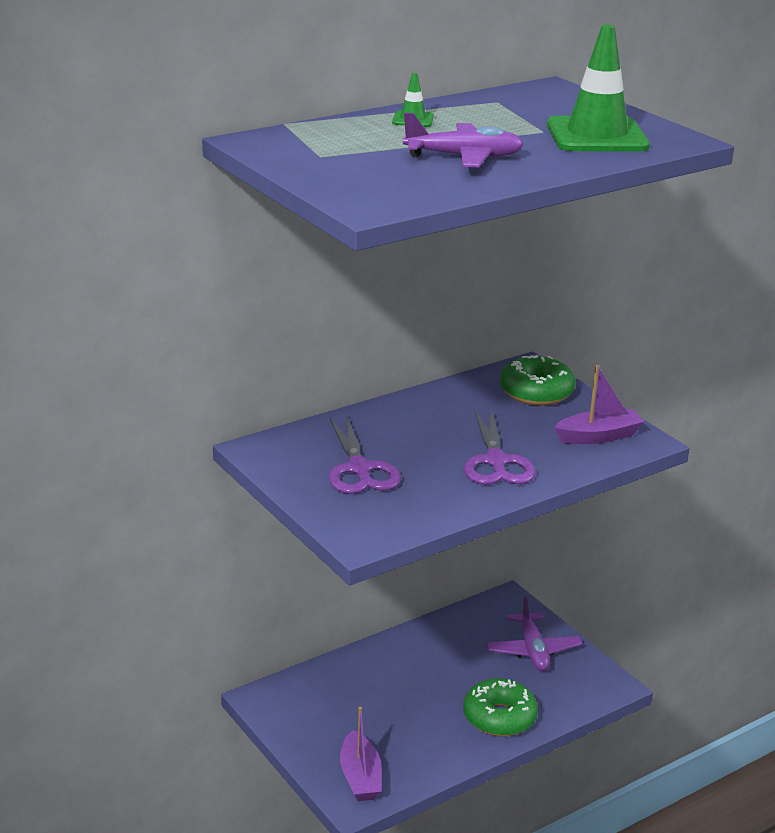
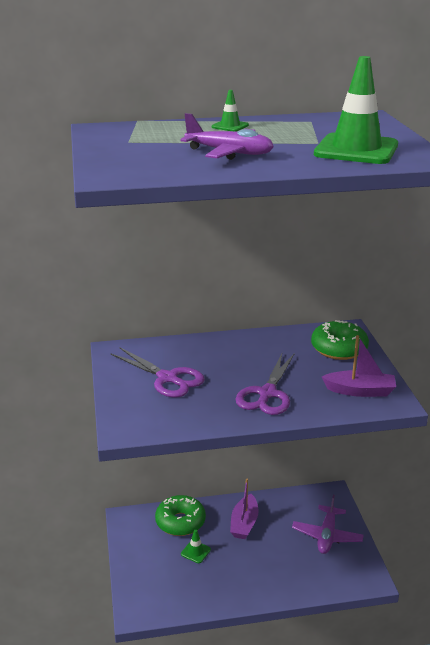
camera: 25 degrees right, 0 degrees up
purple scissors [329,414,401,494] -> purple scissors turned 60 degrees counterclockwise [110,348,205,398]
purple boat [340,707,382,801] -> purple boat moved to [230,479,259,539]
green donut [463,678,538,736] -> green donut moved to [155,495,206,536]
none -> green traffic cone [181,530,211,563]

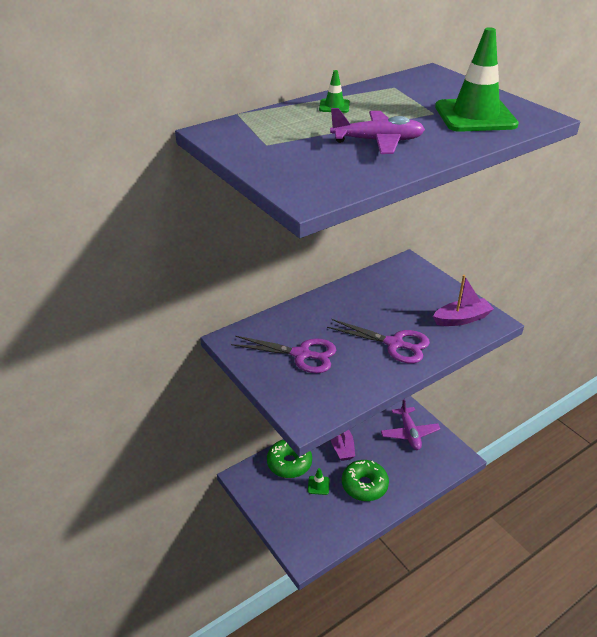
camera: 25 degrees left, 10 degrees up
purple scissors [236,354,294,415] -> purple scissors turned 60 degrees counterclockwise [327,319,430,363]
green donut [311,320,369,360] -> green donut moved to [342,460,389,501]

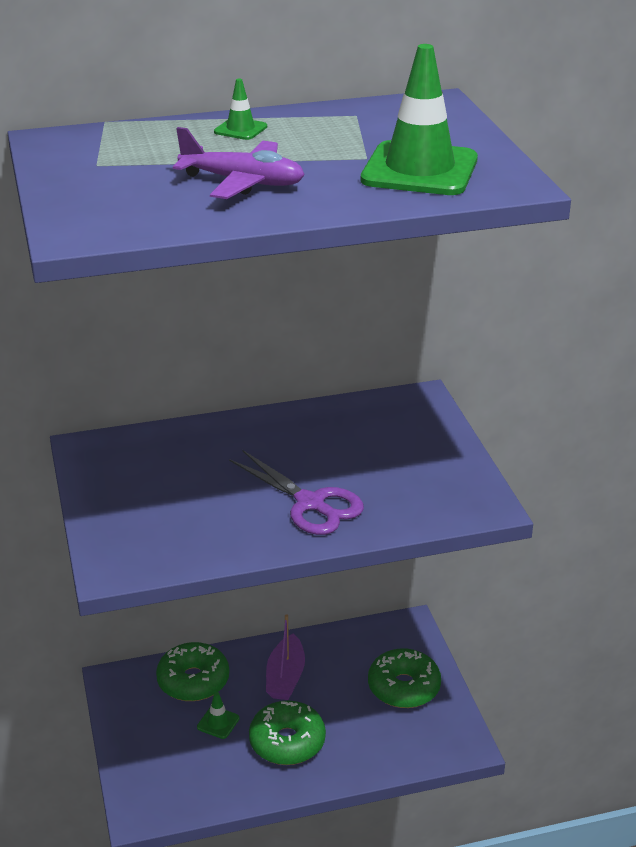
camera: 20 degrees right, 5 degrees down
purple scissors [231,336,336,373] -> none
purple plane [381,399,440,450] -> green donut [368,648,441,708]
purple boat [433,275,494,326] -> none

